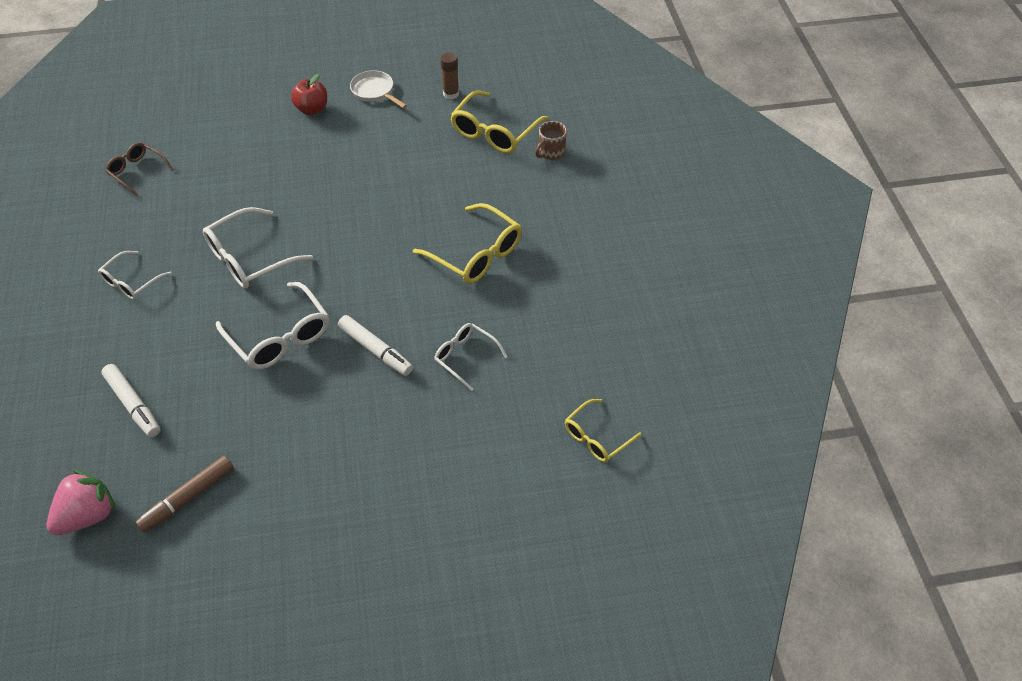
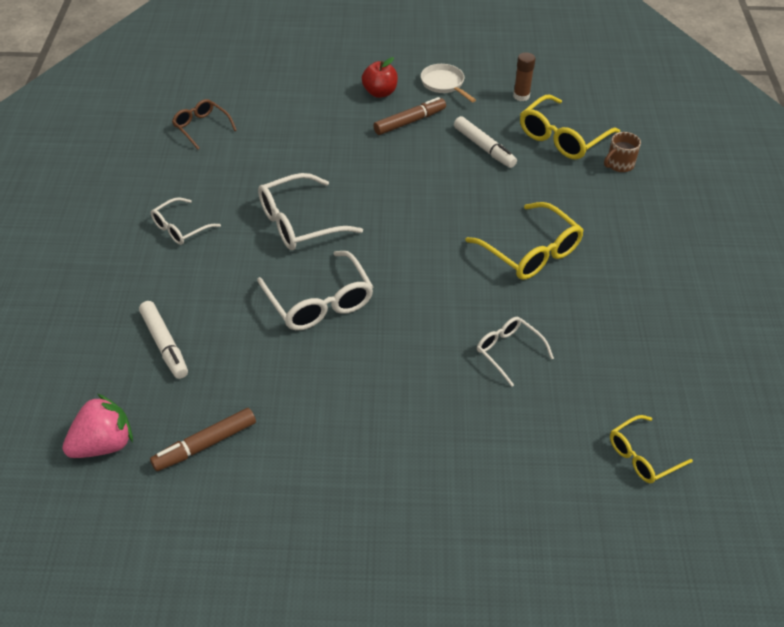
camera: 10 degrees right, 5 degrees down
white marker [338,315,413,376] -> white marker moved to [454,116,517,168]
none -> brown marker [373,97,446,135]

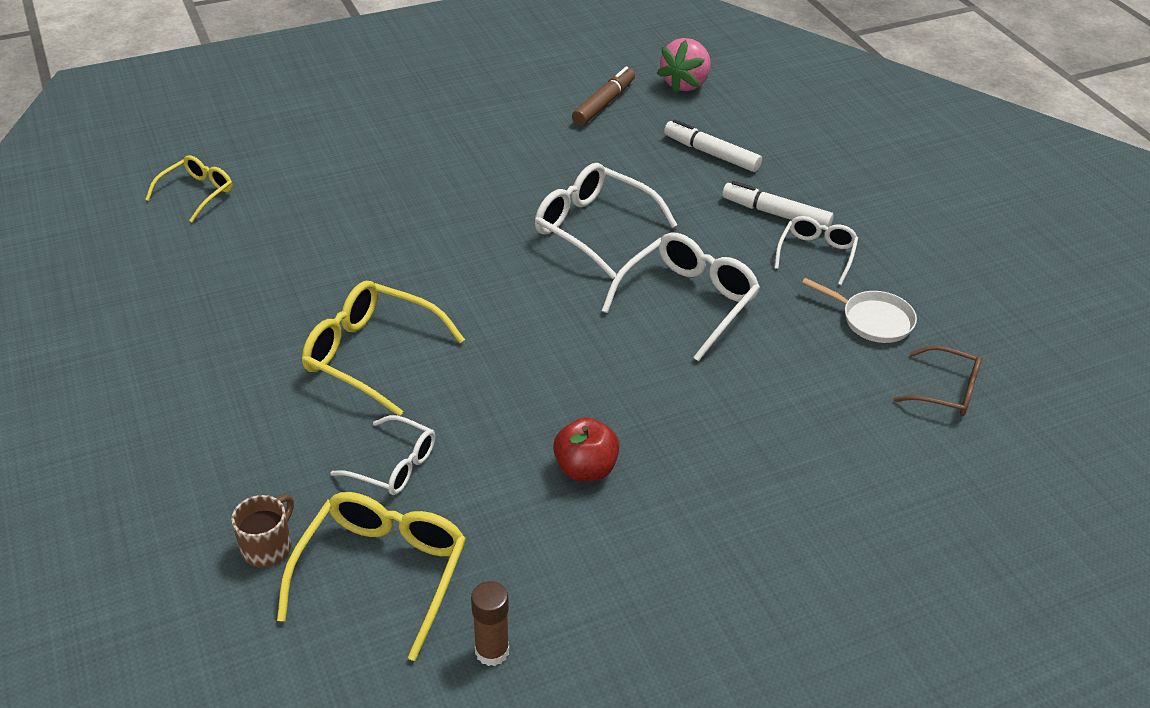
camera: 155 degrees right, 5 degrees down
red apple [362,57,398,98] -> red apple moved to [553,417,620,481]
brown marker [373,97,446,135] -> none
white pan [421,64,476,102] -> white pan moved to [802,278,917,343]
white marker [454,116,517,168] -> white marker moved to [722,181,834,231]
white glasses [477,317,554,387] -> white glasses moved to [330,415,435,495]

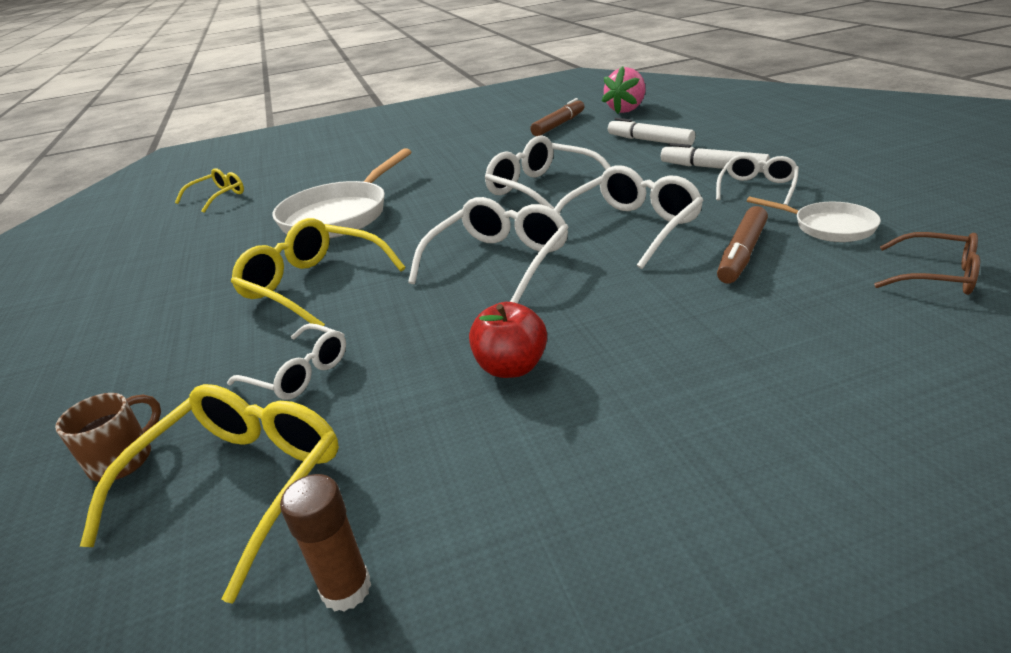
camera: 10 degrees right, 10 degrees down
none -> white pan [272,148,411,238]
none -> white glasses [408,197,569,303]
none -> brown marker [717,206,768,283]

